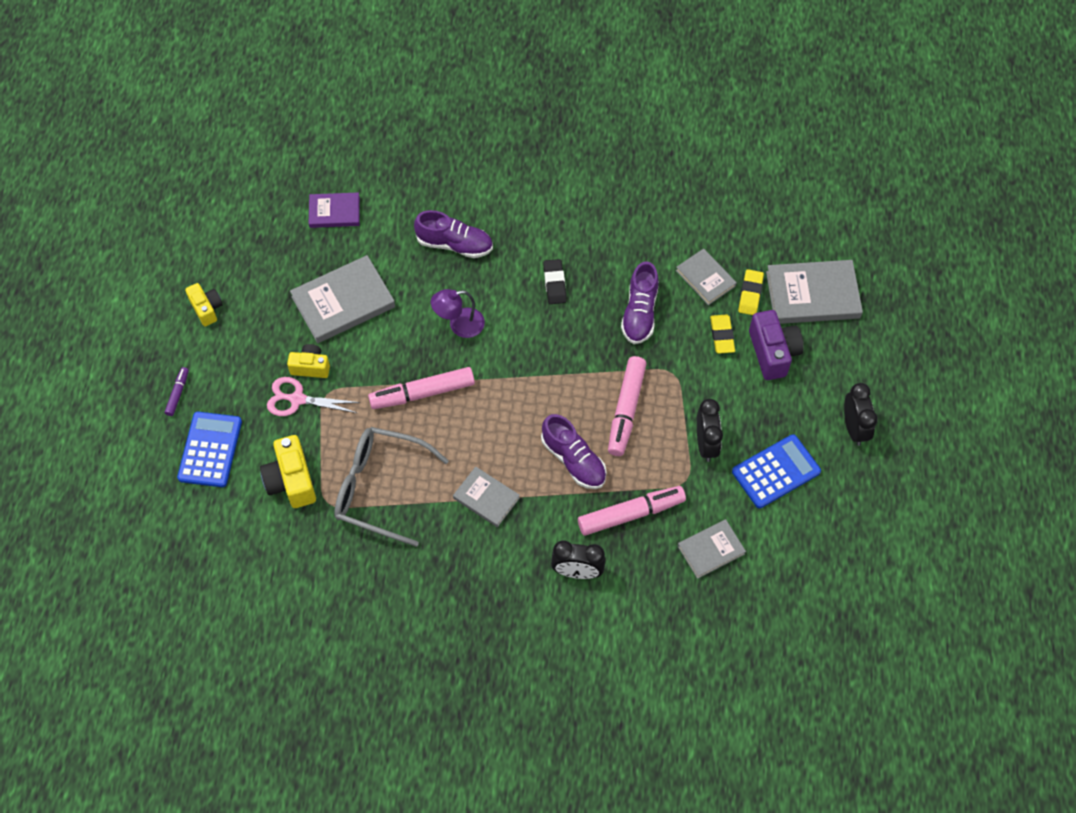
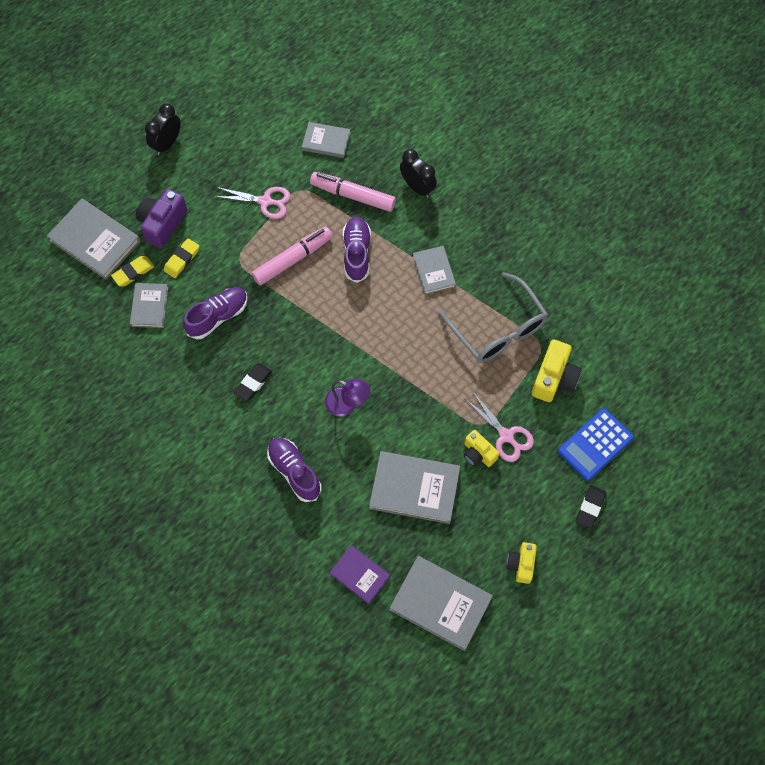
camera: 140 degrees left, 5 degrees up
purple marker [165,367,189,416] -> black eraser [576,485,606,529]
pink marker [368,367,475,409] -> none
black clock [697,399,723,462] -> pink scissors [214,187,291,219]
blue calculator [732,434,821,508] -> none
none -> grey book [390,556,493,651]

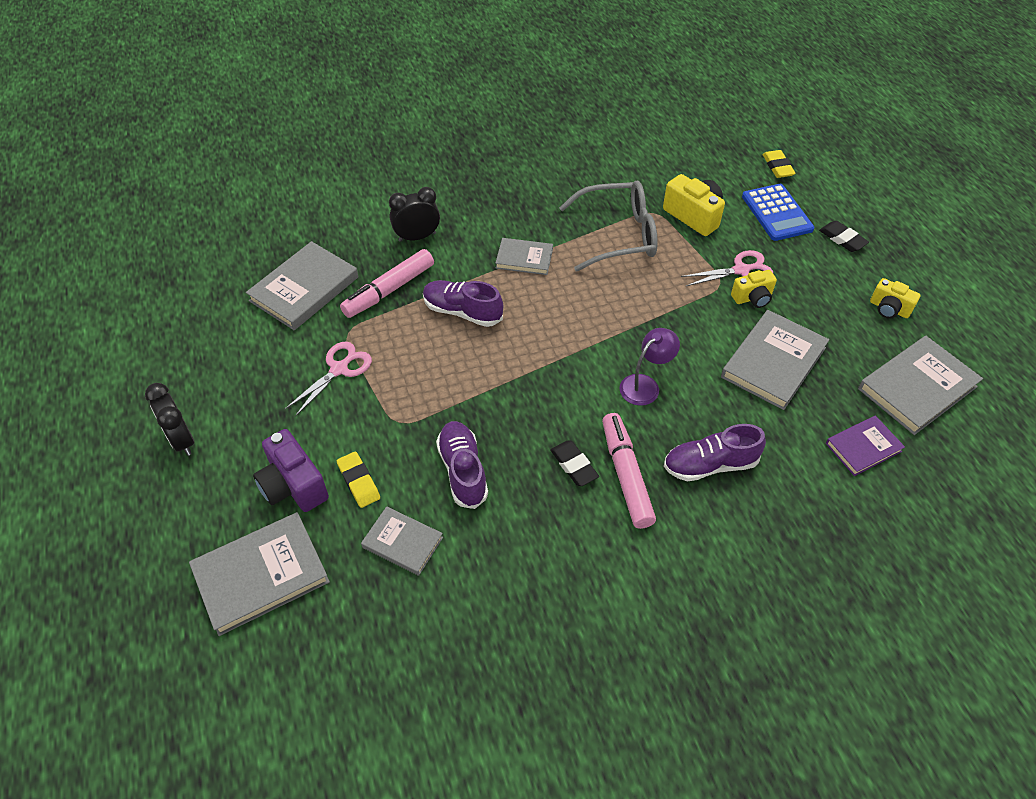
camera: 65 degrees left, 15 degrees down
yellow eraser [111,256,154,286] -> yellow eraser moved to [763,150,796,178]
pink marker [252,226,333,285] -> pink marker moved to [602,413,656,529]
grey book [302,122,350,158] -> grey book [246,241,358,330], size x1.68

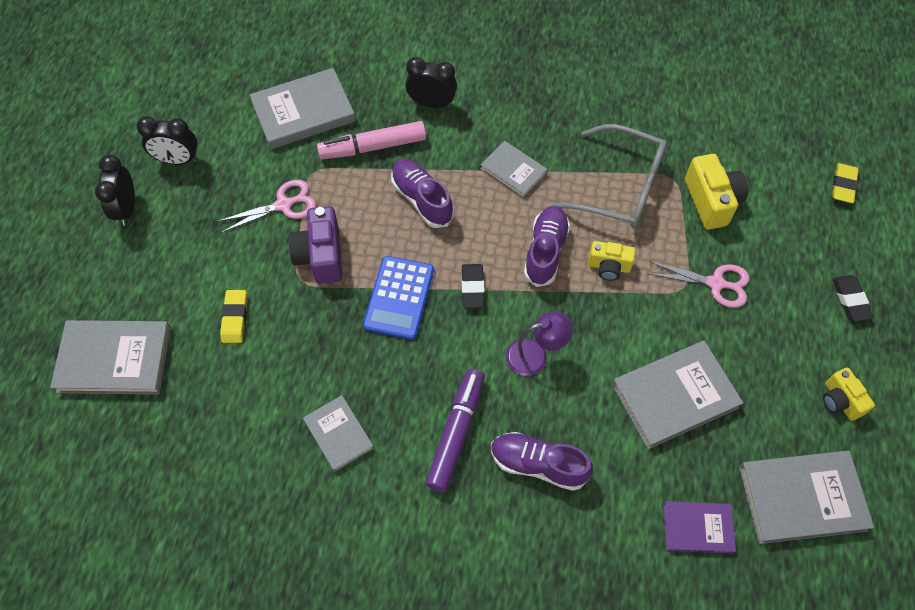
camera: 30 degrees right, 10 degrees up
purple camera [253,429,329,512] -> purple camera moved to [288,206,342,284]
grey book [361,506,443,576] -> grey book moved to [303,395,374,472]
purple shoe [436,421,488,509] -> purple shoe moved to [524,206,570,287]
black eraser [550,441,599,486] -> black eraser moved to [462,264,485,308]
pink marker [602,413,656,529] -> purple marker [425,369,485,492]
yellow camera [731,270,777,308] -> yellow camera moved to [588,241,636,281]
blue calculator [742,184,814,241] -> blue calculator moved to [363,256,434,340]
none -> black clock [137,117,198,165]

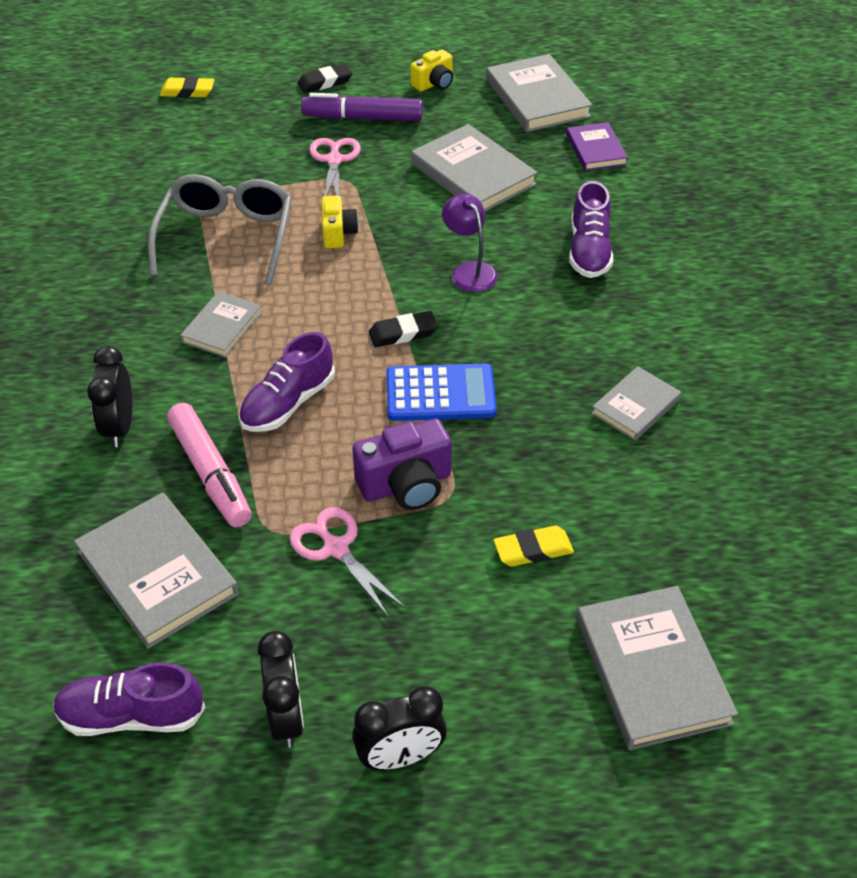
camera: 105 degrees left, 15 degrees down
purple marker [425,369,485,492] -> purple marker moved to [301,93,423,121]
purple shoe [524,206,570,287] -> purple shoe moved to [53,662,205,736]
yellow camera [685,154,748,230] -> none

